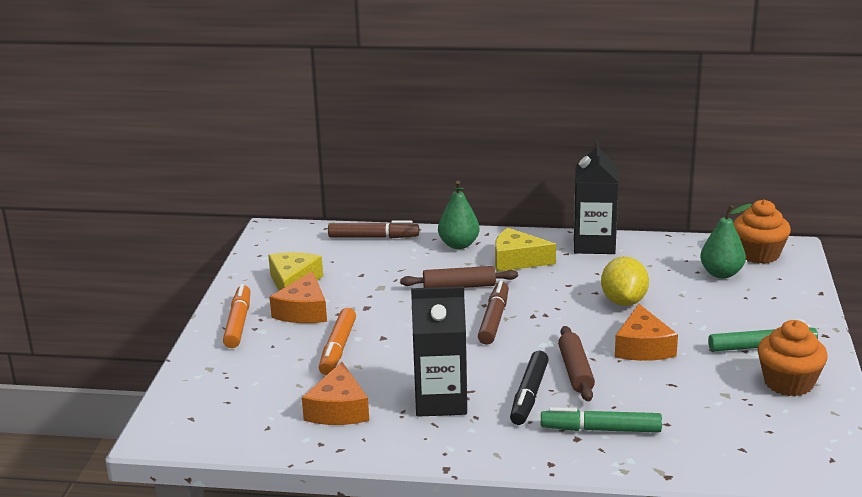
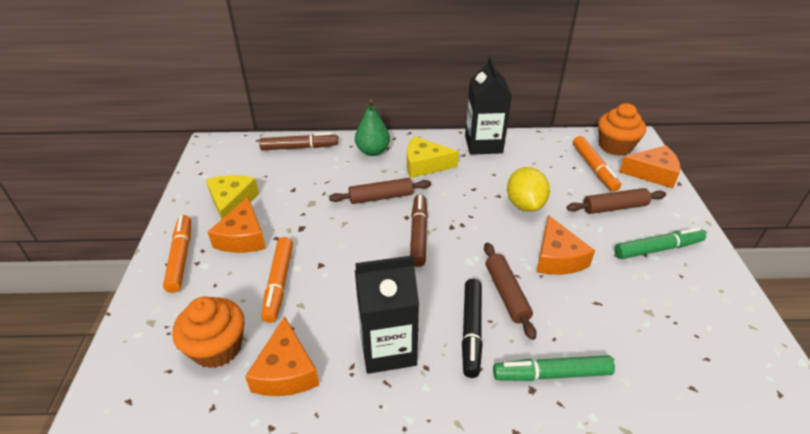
camera: 10 degrees left, 15 degrees up
green pear [700,204,752,278] -> orange marker [573,136,621,192]
orange cupcake [757,320,828,396] -> orange cupcake moved to [172,297,244,368]
none -> brown rolling pin [567,188,666,214]
none -> orange cheese [619,145,681,189]

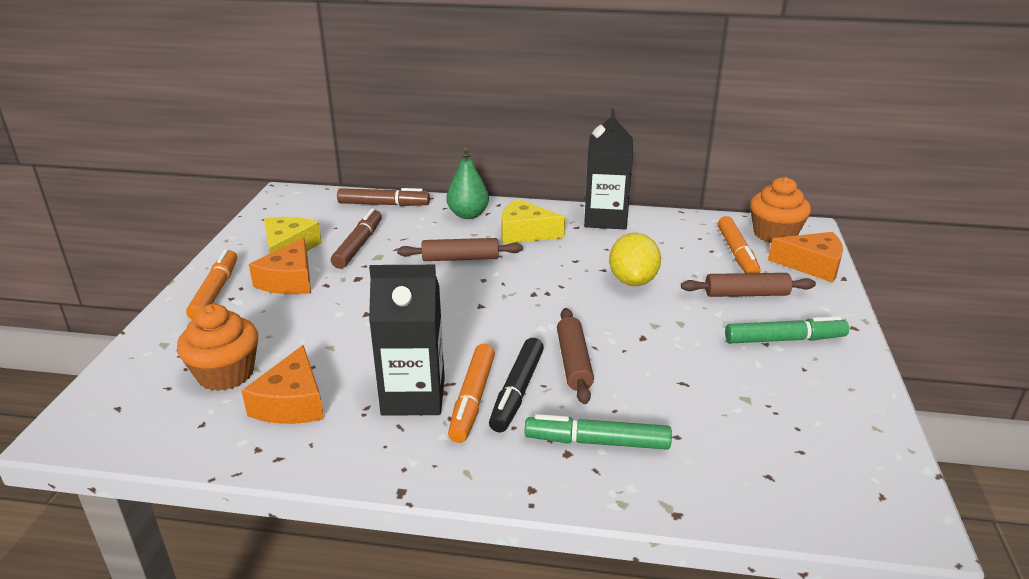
camera: 10 degrees right, 10 degrees down
orange marker [261,237,293,323] -> orange marker moved to [448,344,495,443]
brown marker [410,194,428,267] -> brown marker moved to [331,209,382,269]
orange cheese [537,215,595,275] -> none

